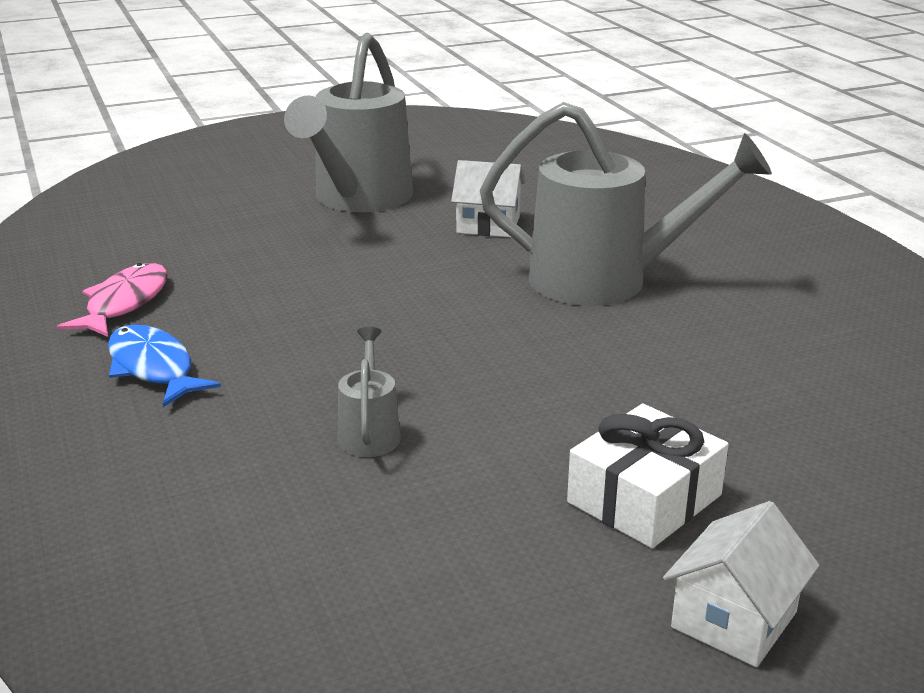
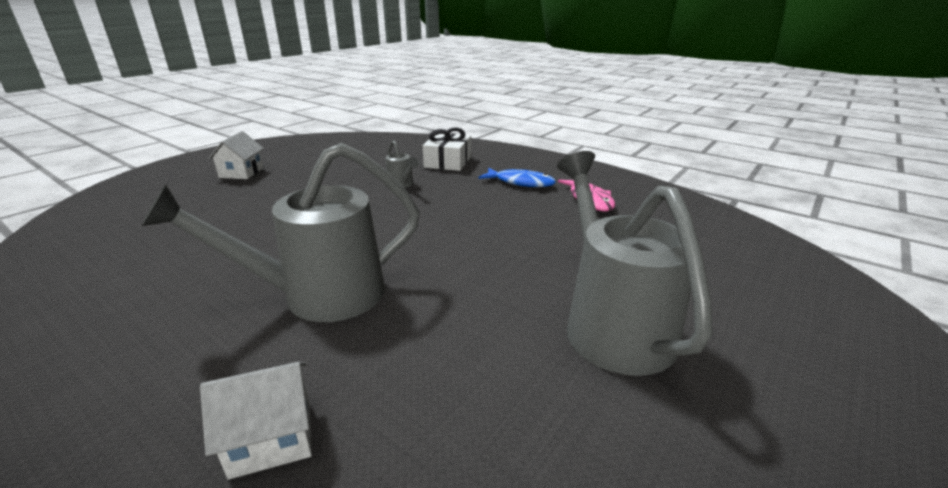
camera: 150 degrees right, 0 degrees up
white house [451,160,525,237] -> white house moved to [200,362,312,480]
white gift [567,404,729,548] -> white gift moved to [423,127,471,171]

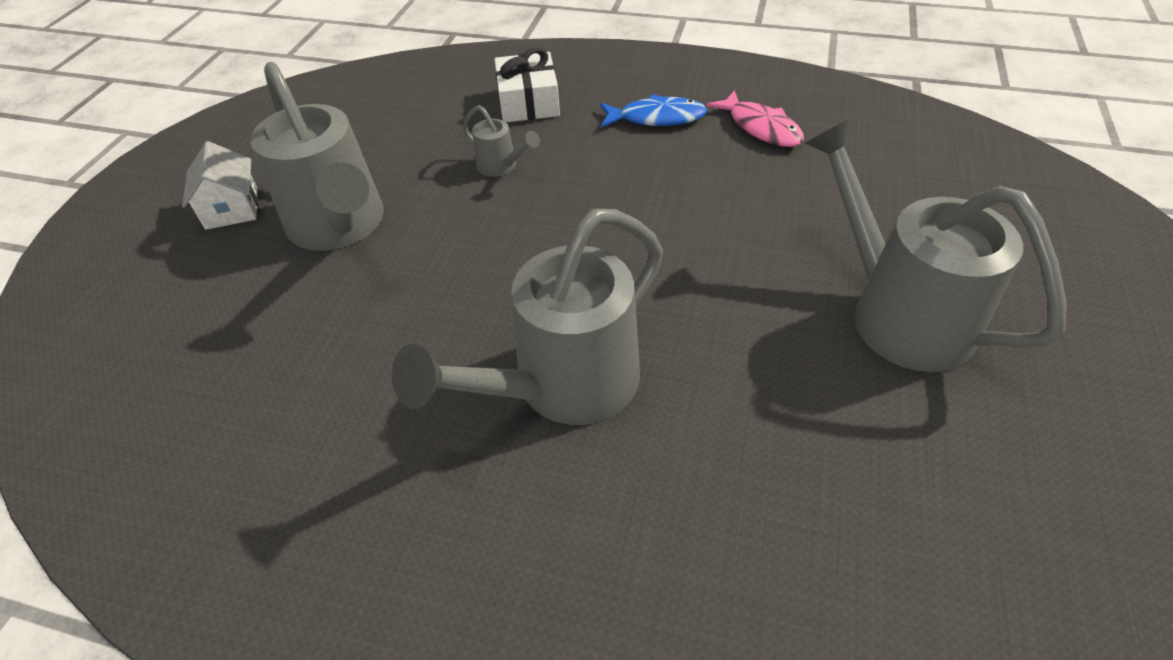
camera: 20 degrees left, 20 degrees up
white house [200,362,312,480] -> none
none -> grey watering can [250,62,384,251]

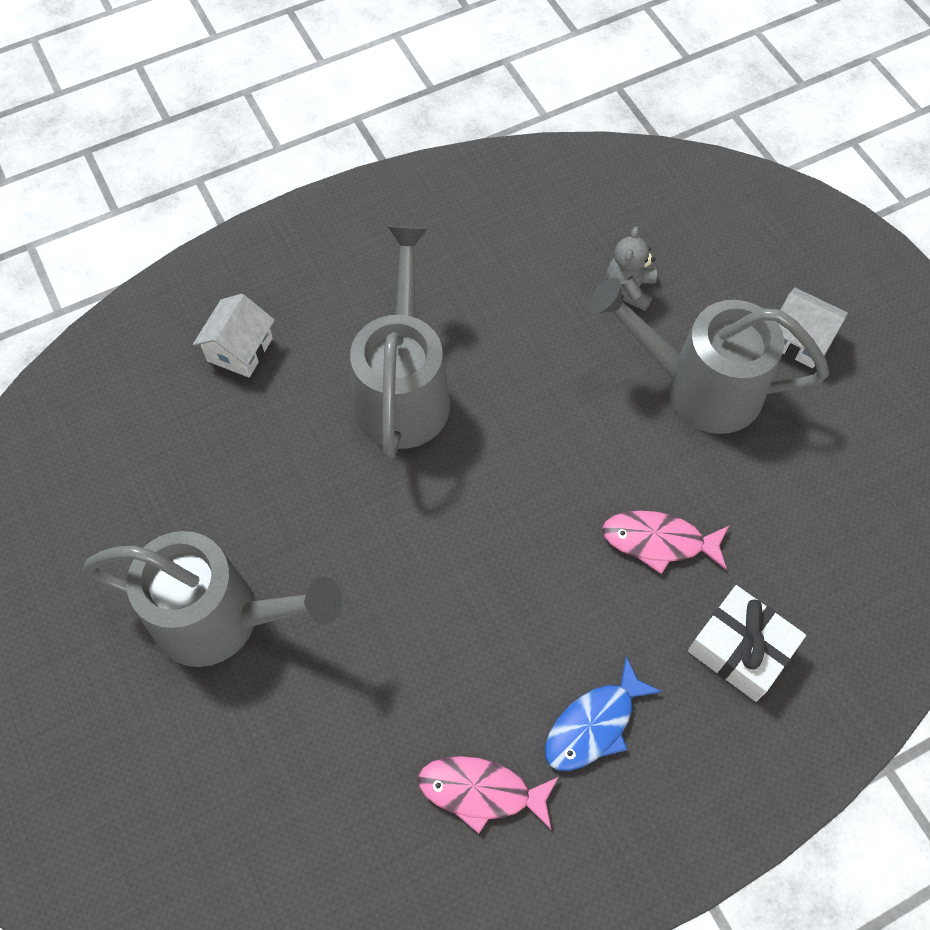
camera: 135 degrees right, 15 degrees up
grey watering can [463,105,540,177] -> pink fish [602,511,729,574]
none -> white house [193,294,275,377]
none -> grey teddy bear [607,226,657,311]

